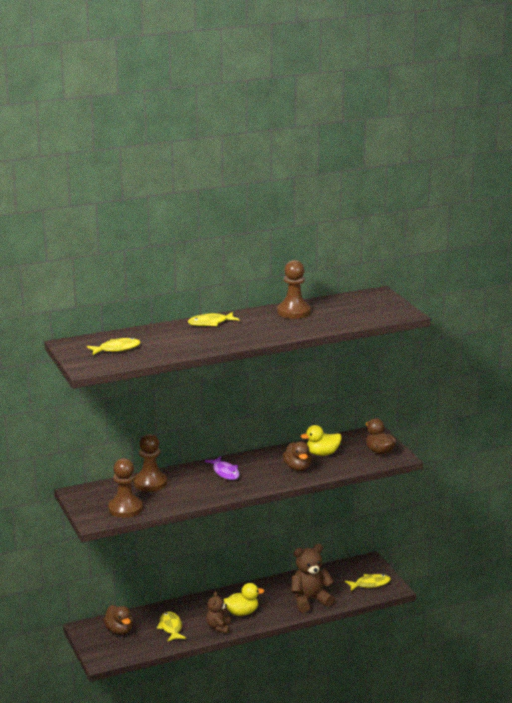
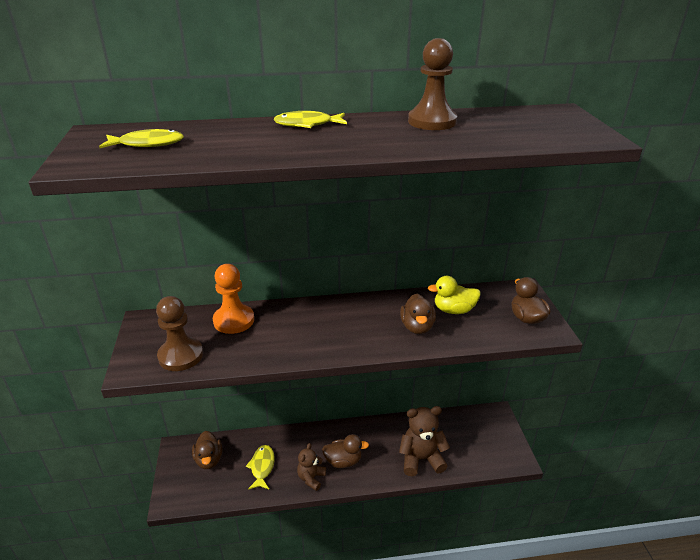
camera: 15 degrees right, 10 degrees up
brown pawn [134,434,167,491] -> orange pawn [213,264,254,334]
purple fish [205,456,240,480] -> none
yellow duck [224,583,264,616] -> brown duck [322,434,369,468]
yellow fish [345,574,391,591] -> none

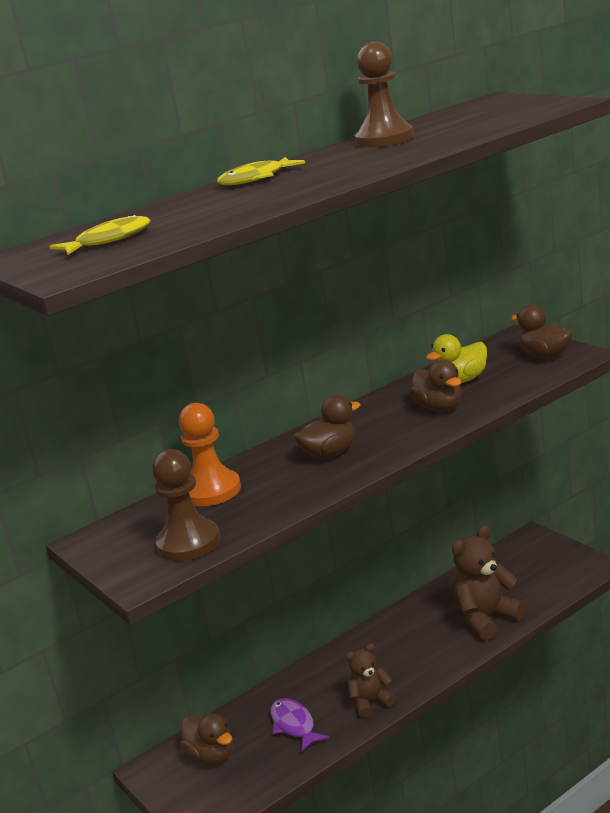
camera: 25 degrees left, 10 degrees down
yellow fish [246,445,275,490] -> purple fish [270,698,329,752]
brown teddy bear [297,443,326,491] -> brown teddy bear turned 75 degrees clockwise [346,643,396,718]
brown duck [322,434,369,468] -> brown duck moved to [294,395,361,459]

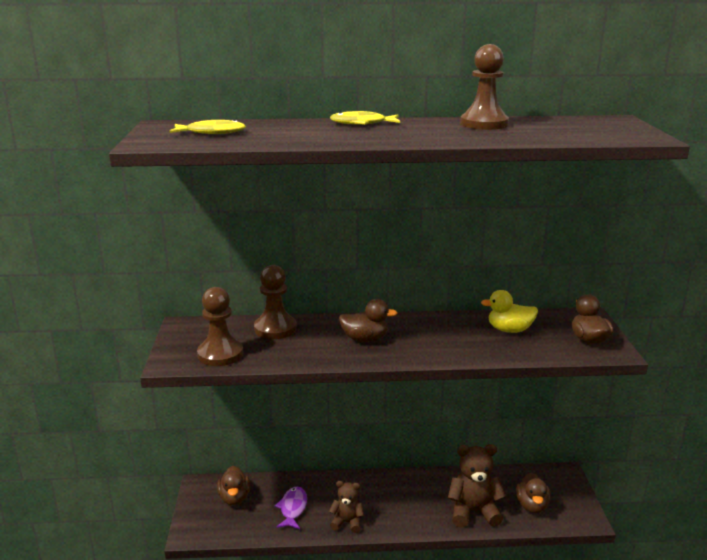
camera: 30 degrees right, 0 degrees up
orange pawn [179,403,241,506] -> brown pawn [254,265,297,339]
brown duck [410,360,462,412] -> brown duck moved to [516,472,551,513]

